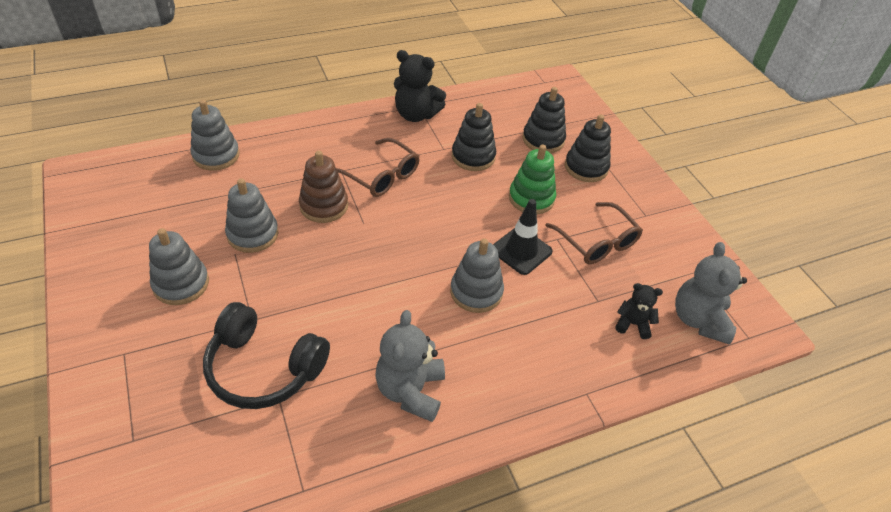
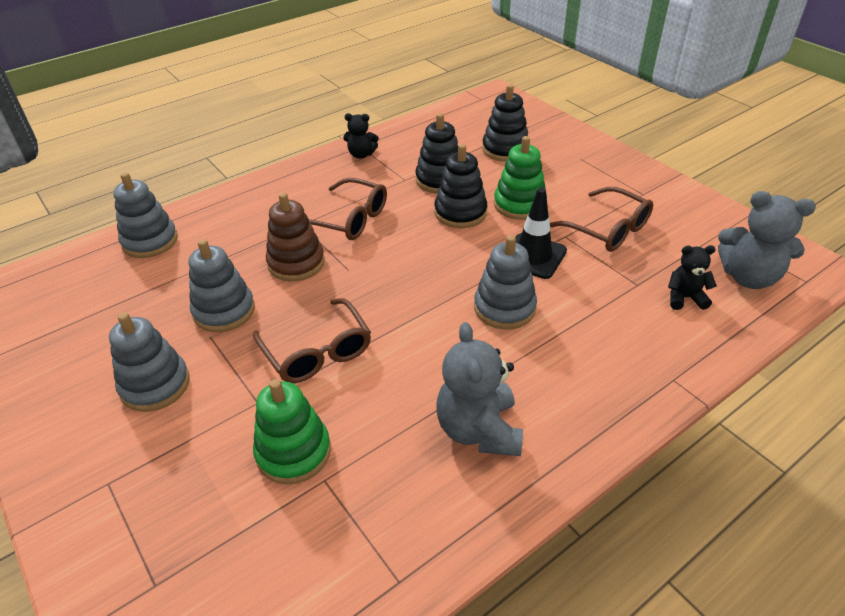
camera: 10 degrees left, 5 degrees down
black headphones [203,302,330,409] -> green stacking toy [253,379,331,484]
black teddy bear [394,50,446,122] -> black teddy bear [344,113,379,159], size x0.58
black stacking toy [565,114,611,182] -> black stacking toy moved to [434,144,487,228]
grey teddy bear [675,242,747,345] -> grey teddy bear turned 60 degrees counterclockwise [718,191,816,289]
none -> brown glasses [253,298,371,383]

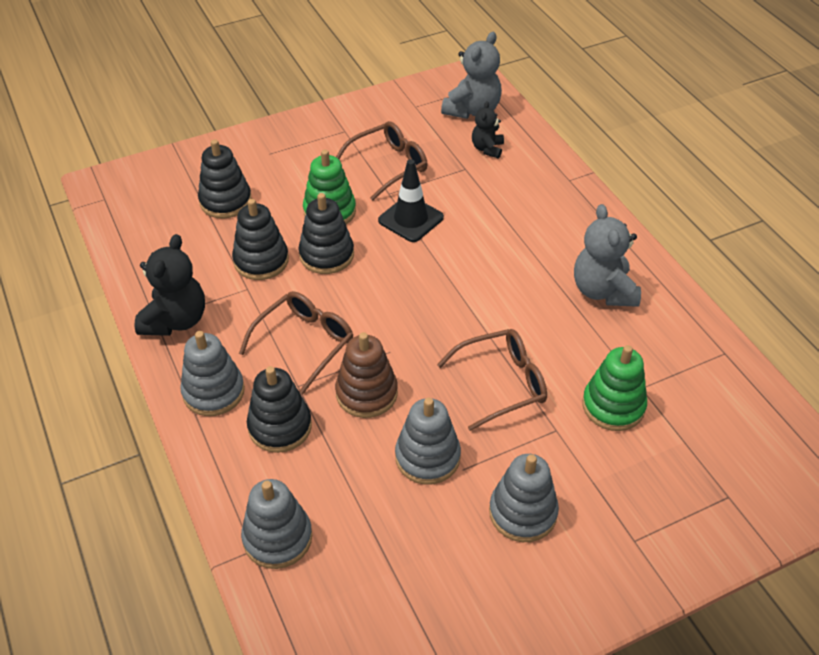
camera: 80 degrees left, 5 degrees up
black teddy bear [344,113,379,159] -> black teddy bear [135,234,205,336], size x1.74
grey teddy bear [436,322,523,456] -> grey teddy bear turned 75 degrees clockwise [574,204,641,307]
grey stacking toy [474,235,537,329] -> grey stacking toy moved to [180,331,245,416]
none -> black stacking toy [247,366,312,453]

